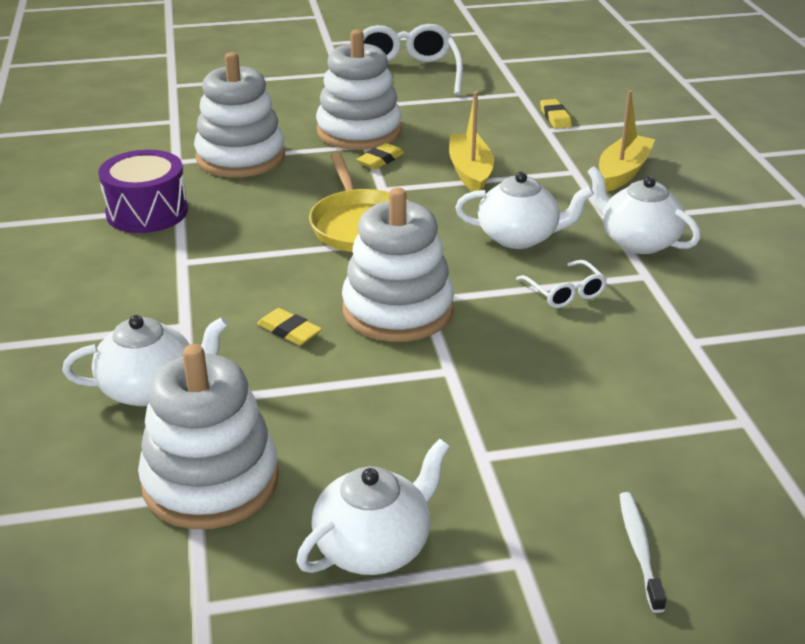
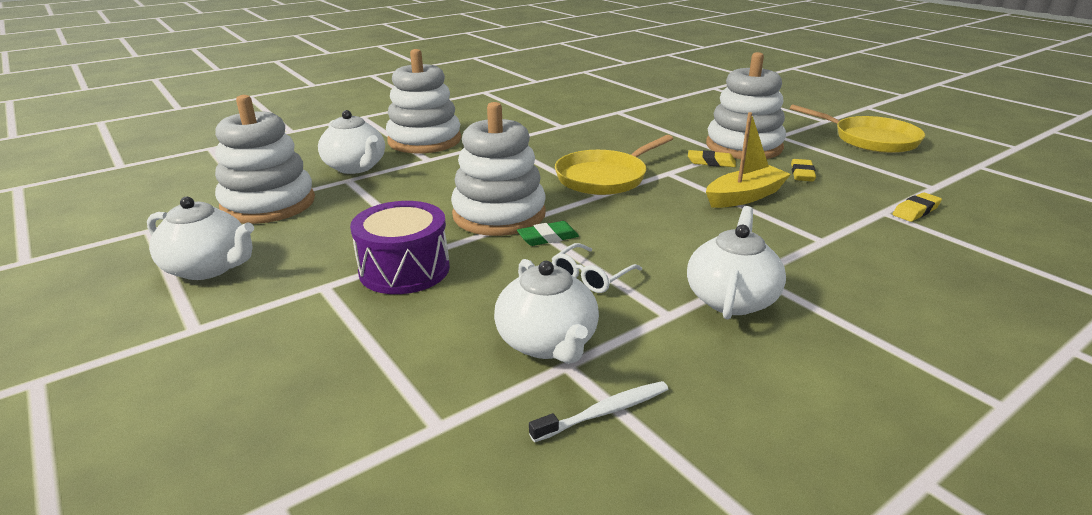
camera: 65 degrees right, 5 degrees down
purple drum [98,150,188,233] -> purple drum moved to [350,201,450,294]
white stacking toy [194,52,285,177] -> white stacking toy moved to [386,49,461,153]
yellow eraser [257,308,322,345] -> yellow eraser moved to [791,159,816,181]
white glasses [363,24,463,95] -> yellow pan [790,104,925,153]
white teapot [456,171,594,249] -> white teapot moved to [494,259,599,364]
yellow boat [599,90,655,192] -> none
white toothbrush [619,492,666,613] -> white toothbrush moved to [529,381,668,442]
none -> green eraser [517,221,579,246]

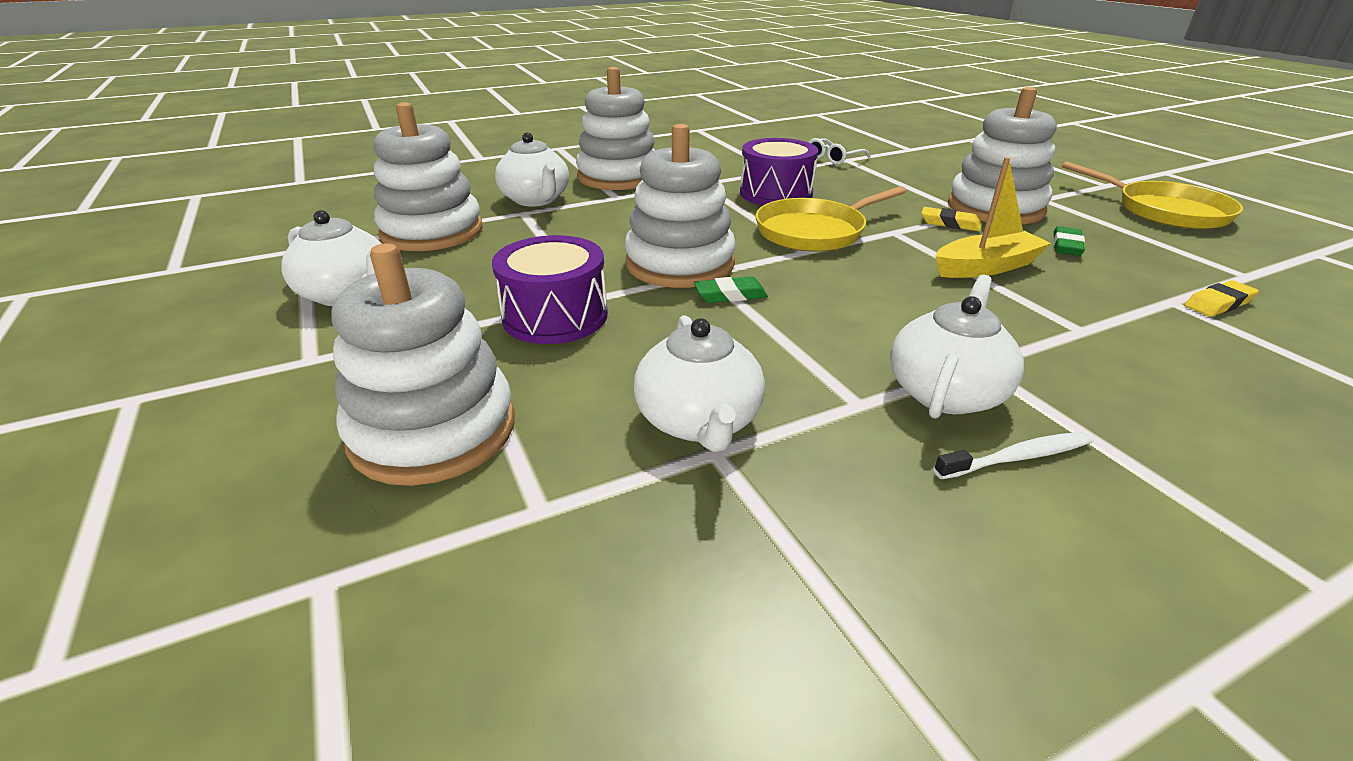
camera: 10 degrees right, 5 degrees up
white toothbrush [529,381,668,442] -> white toothbrush moved to [934,432,1094,479]
white glasses [552,243,642,293] -> white glasses moved to [808,138,871,165]
yellow eraser [791,159,816,181] -> green eraser [1053,226,1085,256]
none -> white stacking toy [332,243,515,486]
none -> purple drum [740,138,818,205]

